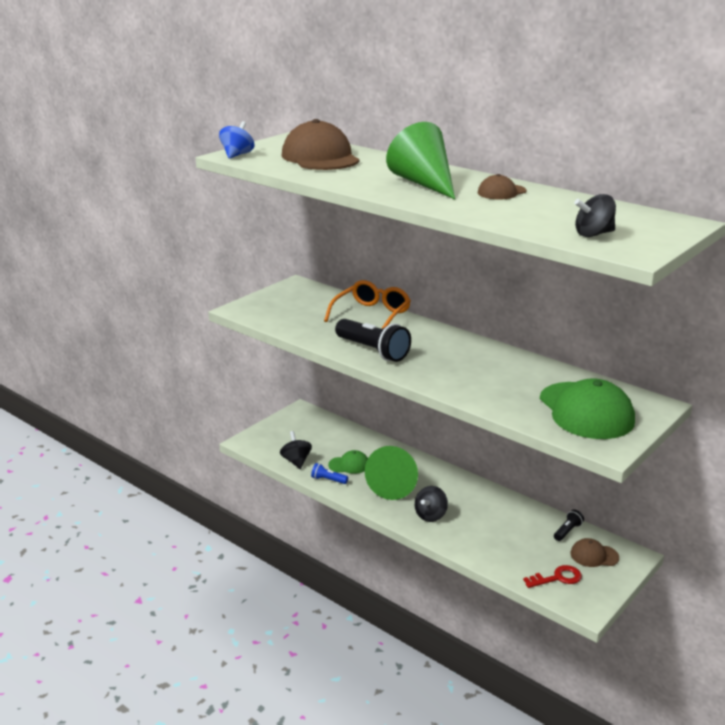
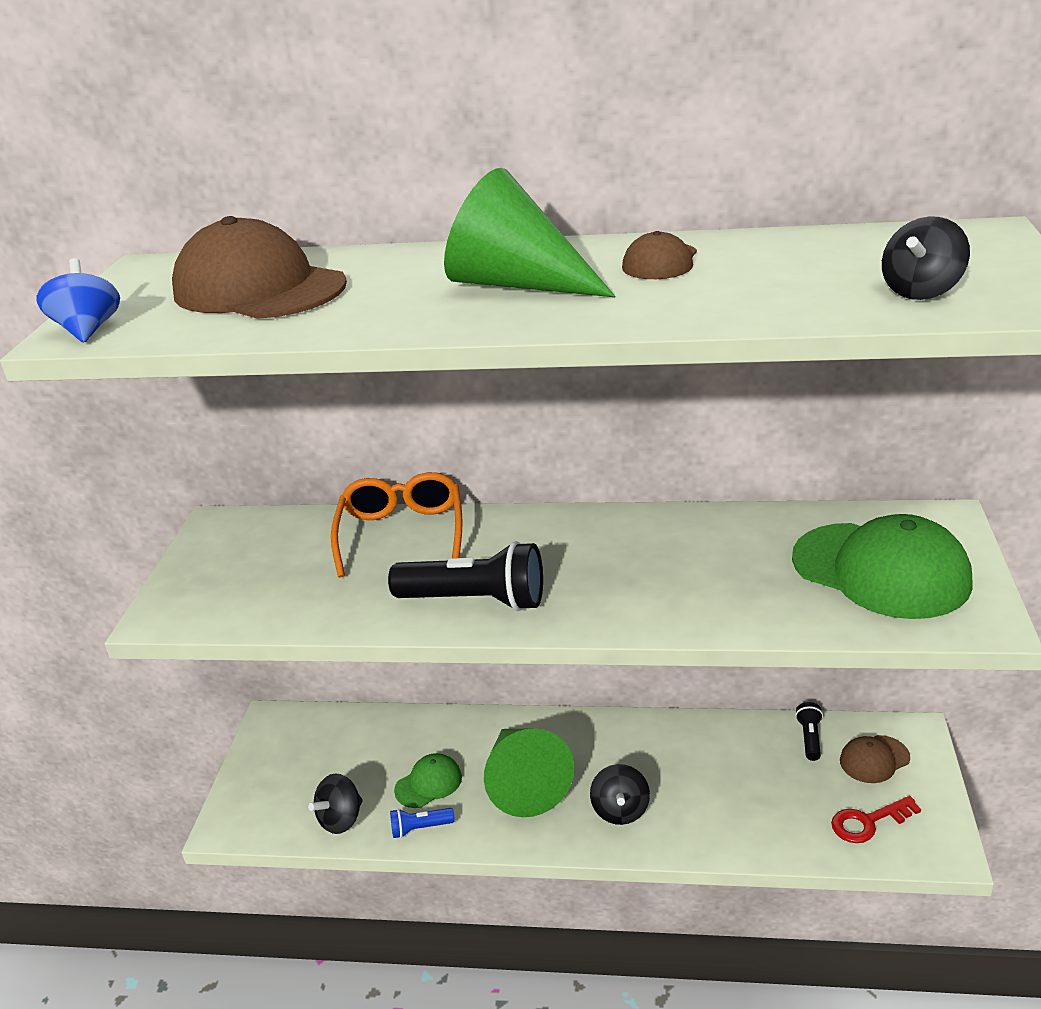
camera: 30 degrees left, 5 degrees up
black spinning top [280,431,312,469] -> black spinning top turned 90 degrees counterclockwise [308,773,363,834]
red key [523,565,582,588] -> red key turned 150 degrees counterclockwise [831,796,921,843]

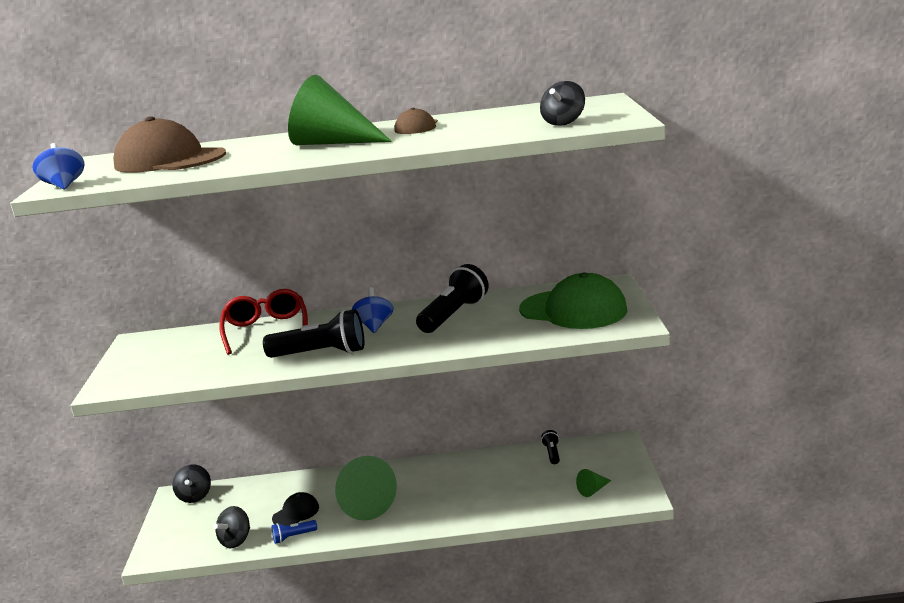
camera: 10 degrees left, 10 degrees down
orange glasses [331,472,463,578] -> red glasses [219,289,308,355]
green cap [394,753,462,808] -> black cap [272,492,319,526]
black spinning top [590,764,650,825] -> black spinning top moved to [172,464,211,503]
red key [831,796,921,843] -> green cone [576,469,611,497]
brown cap [840,735,910,783] -> none
none -> blue spinning top [352,287,393,333]
none -> black flashlight [416,264,489,333]

